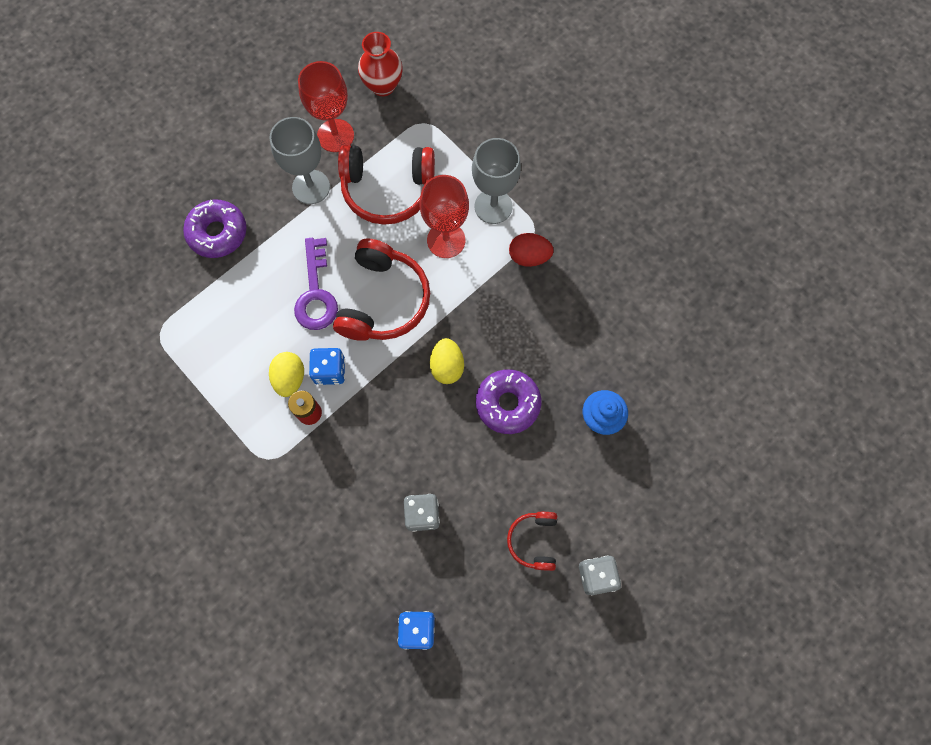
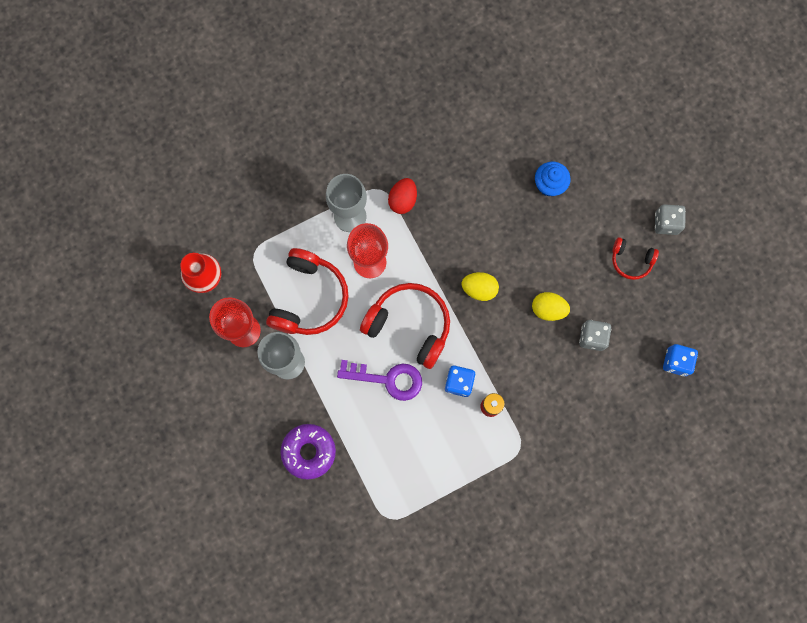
camera: 75 degrees left, 5 degrees up
yellow egg [269,352,304,397] -> yellow egg moved to [532,292,570,321]
purple donut [476,369,541,434] -> none

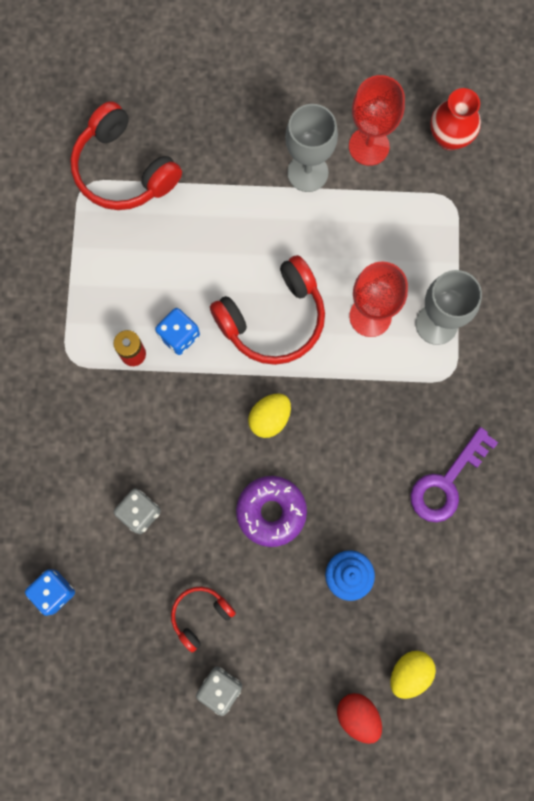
camera: 120 degrees right, 0 degrees up
red headphones [266,248,349,335] -> red headphones moved to [70,101,182,210]
purple donut [280,424,336,480] -> purple donut moved to [236,476,307,547]
purple key [337,360,422,401] -> purple key moved to [410,427,498,522]
red egg [388,178,417,214] -> red egg moved to [337,693,382,744]
yellow egg [532,292,570,321] -> yellow egg moved to [390,651,436,699]

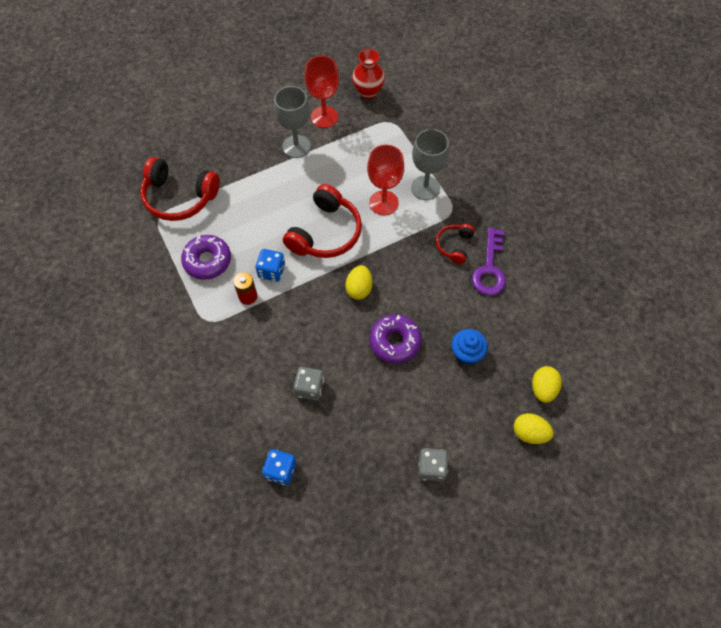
camera: 30 degrees left, 15 degrees down
red headphones [171,586,236,652] -> red headphones moved to [436,224,475,264]
red egg [337,693,382,744] -> yellow egg [513,413,554,444]
none -> purple donut [181,235,231,280]

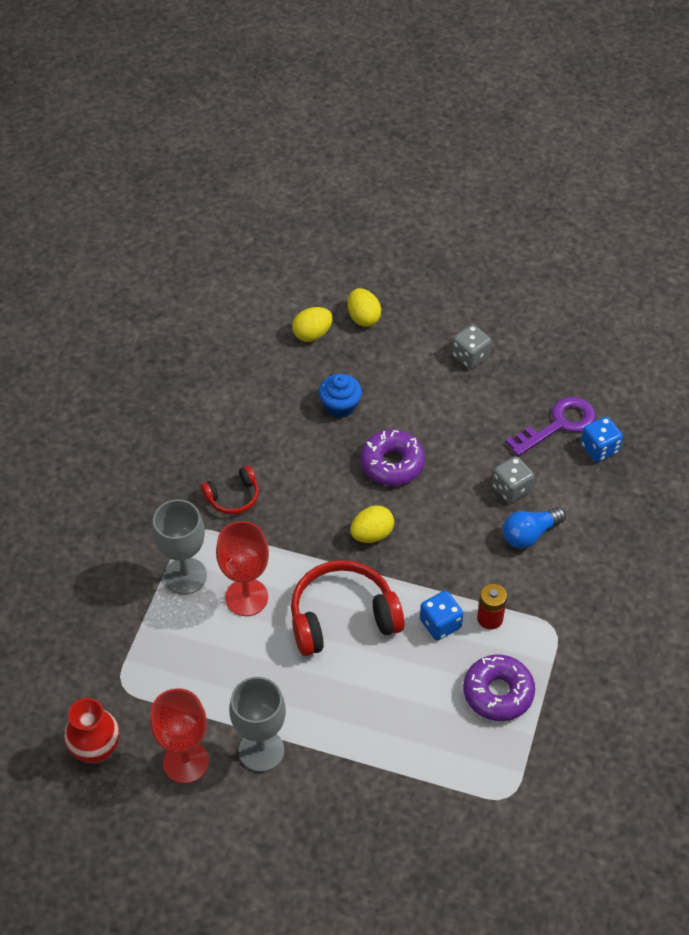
camera: 135 degrees left, 10 degrees down
red headphones [140,157,220,221] -> none
purple key [472,228,506,295] -> purple key moved to [506,397,596,456]
none -> blue light bulb [503,507,566,548]

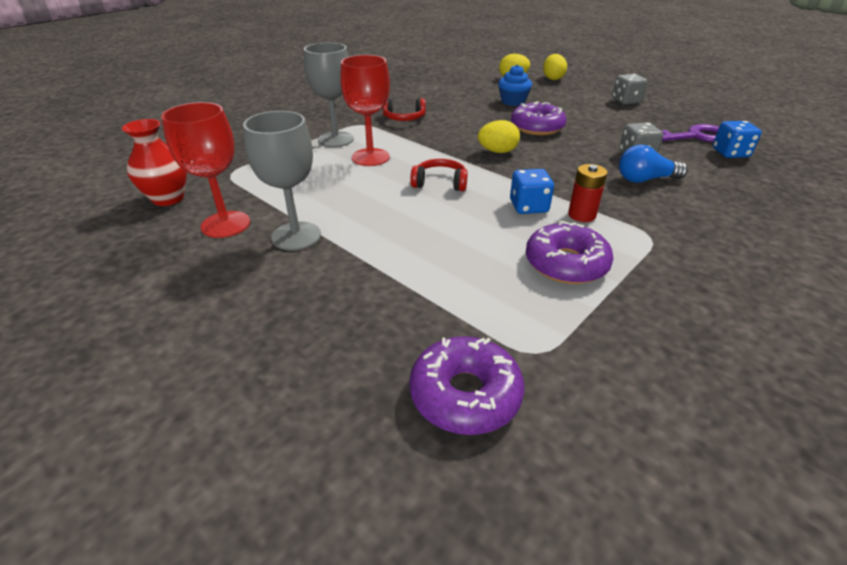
camera: 25 degrees right, 15 degrees down
red headphones [291,560,405,656] -> red headphones [410,159,468,191], size x0.53
none -> purple donut [409,336,525,435]

